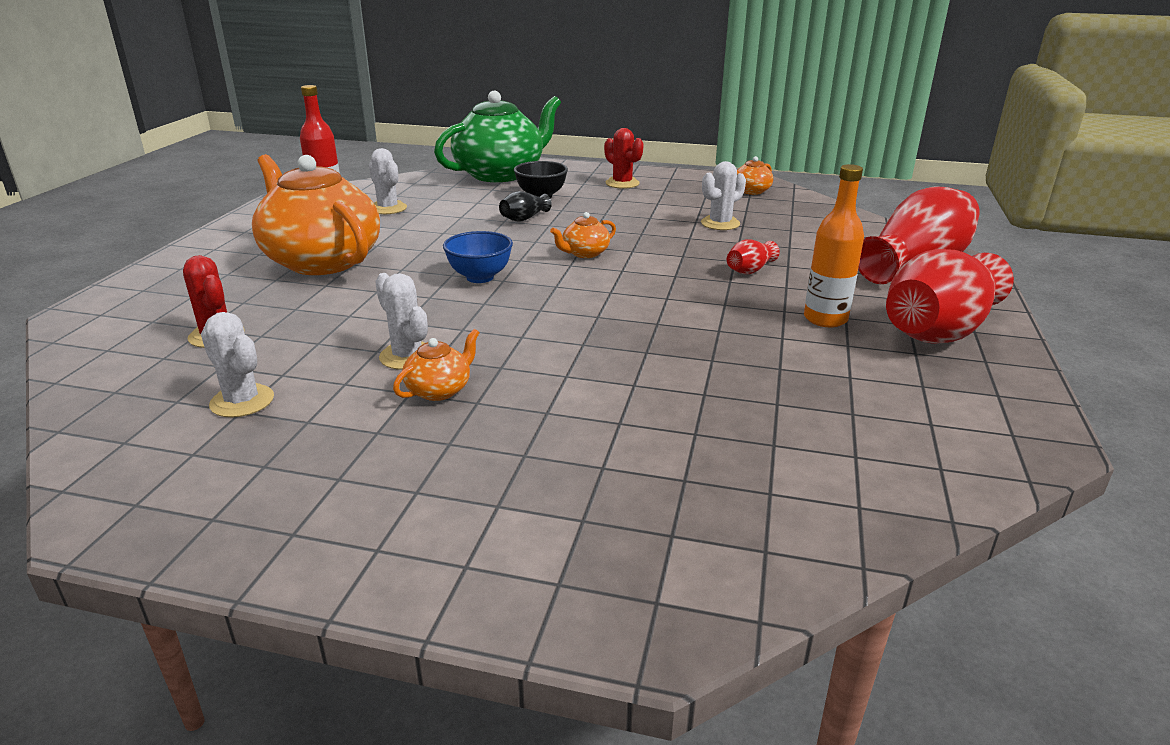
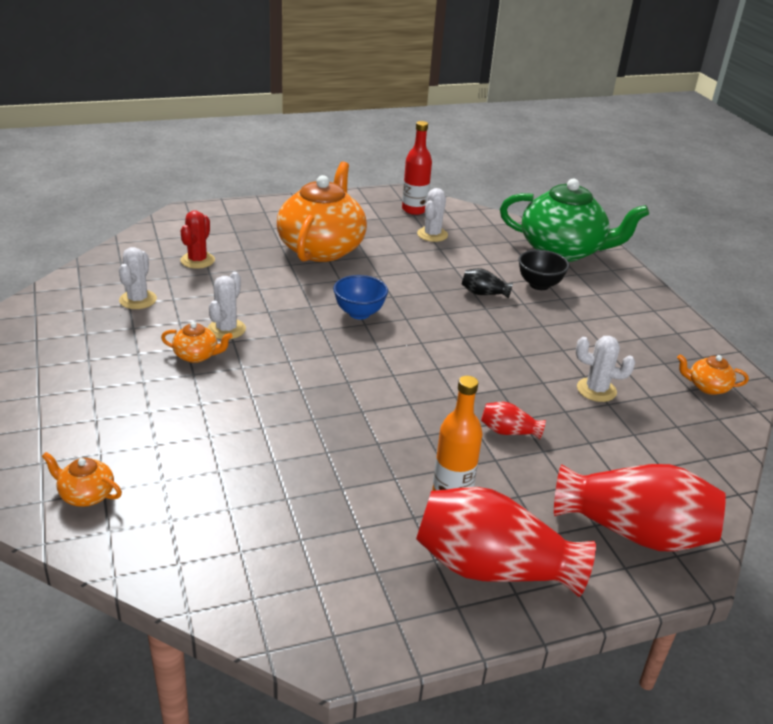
camera: 55 degrees right, 5 degrees up
orange teapot [550,212,616,258] -> orange teapot moved to [42,452,122,507]
red cactus [604,128,644,189] -> none

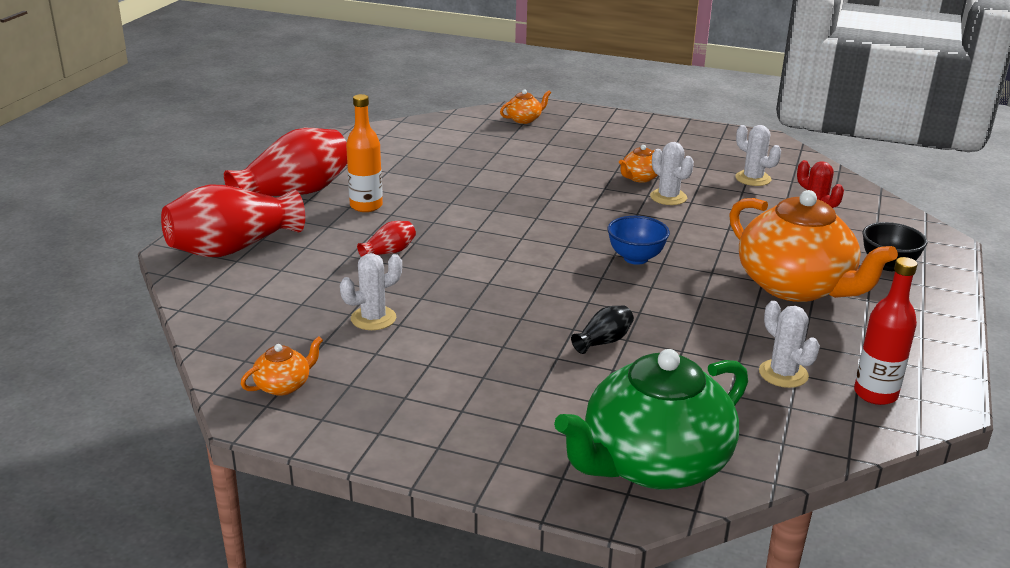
camera: 130 degrees right, 5 degrees down
black bowl [518,250,569,290] -> black bowl moved to [863,222,927,271]

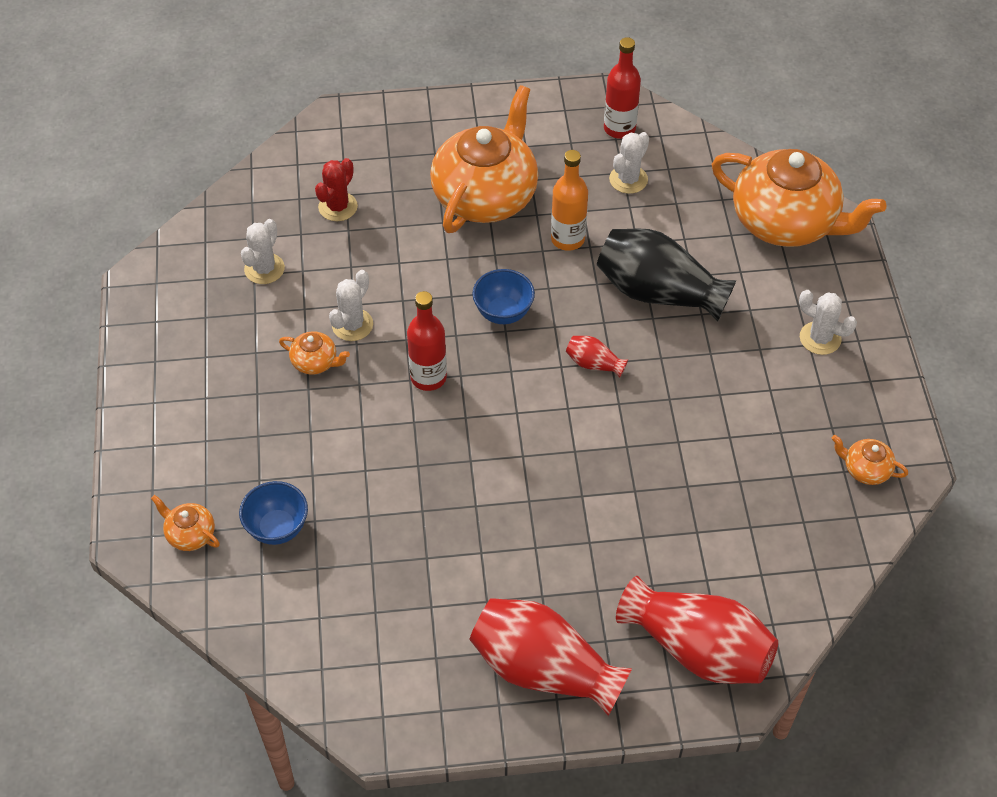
camera: 115 degrees left, 25 degrees up
white cactus [340,253,402,330] -> white cactus moved to [799,290,857,355]
orange bottle [346,94,383,212] -> orange bottle moved to [551,150,588,251]
red vase [357,221,416,257] -> red vase moved to [566,336,628,378]
green teapot [554,349,748,490] -> orange teapot [712,149,886,247]
black vase [571,306,634,354] -> black vase [597,228,736,321], size x2.28
black bowl [863,222,927,271] -> none
none -> blue bowl [239,481,308,545]
none -> red bottle [407,291,447,391]

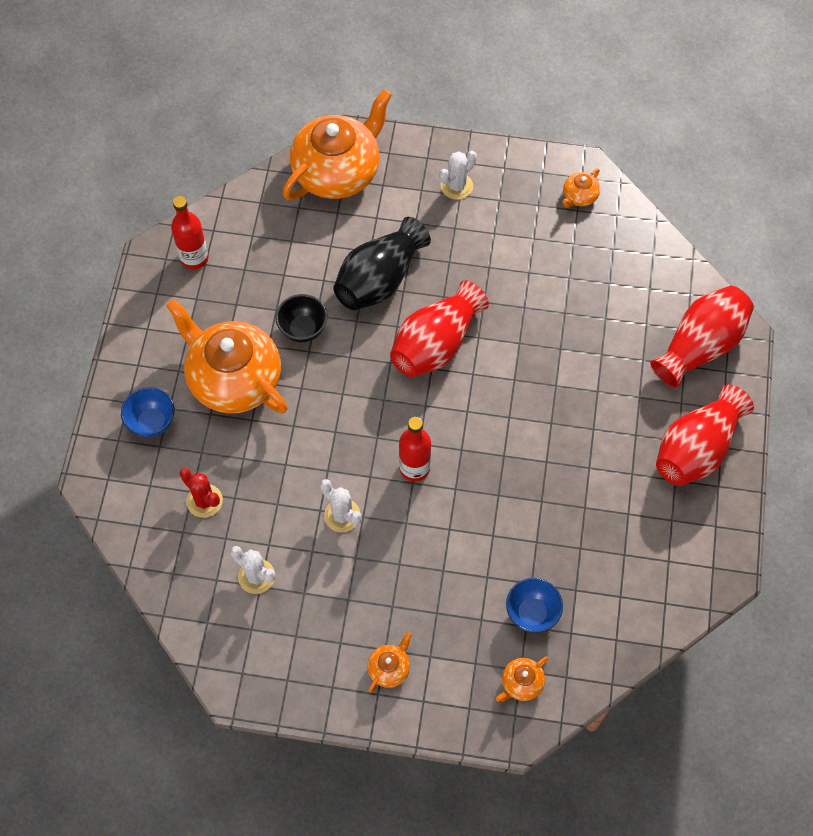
camera: 75 degrees left, 10 degrees up
orange teapot [279,331,350,375] -> orange teapot moved to [367,632,412,693]
blue bowl [472,269,535,324] -> blue bowl moved to [121,387,174,438]
orange bottle [551,150,588,251] -> black bowl [275,294,327,342]
red vase [566,336,628,378] -> red vase [390,280,489,377], size x2.28
white cactus [609,132,649,194] -> none

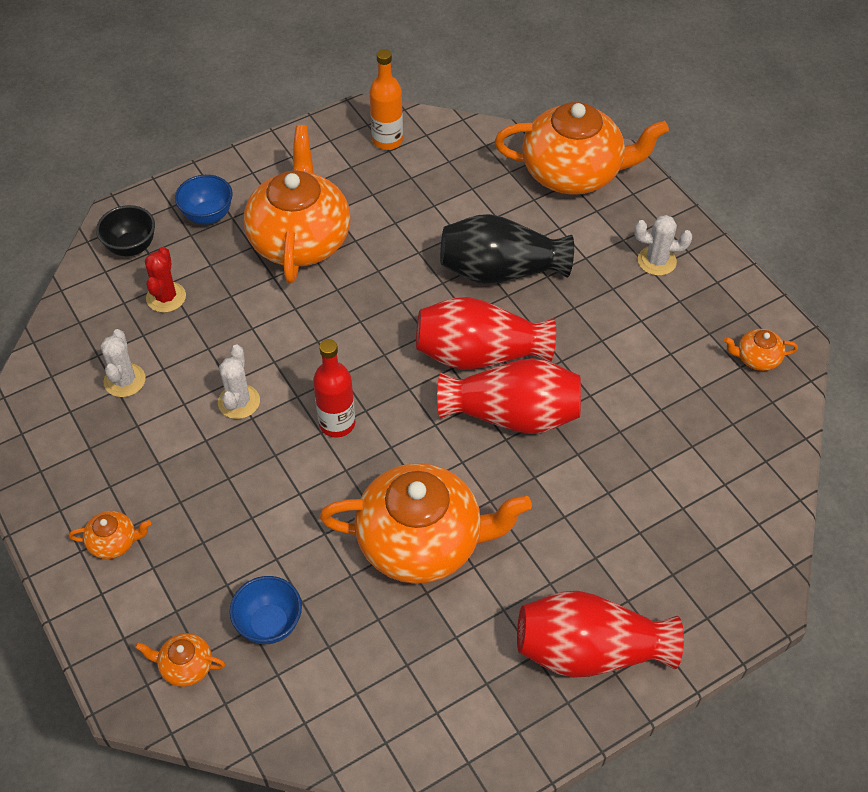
camera: 50 degrees right, 10 degrees down
red bottle [171,196,209,269] -> orange bottle [369,49,403,150]
black bowl [275,294,327,342] -> black bowl moved to [96,205,155,256]
red vase [650,286,754,388] -> red vase moved to [437,358,581,434]
none -> orange teapot [319,463,532,584]

